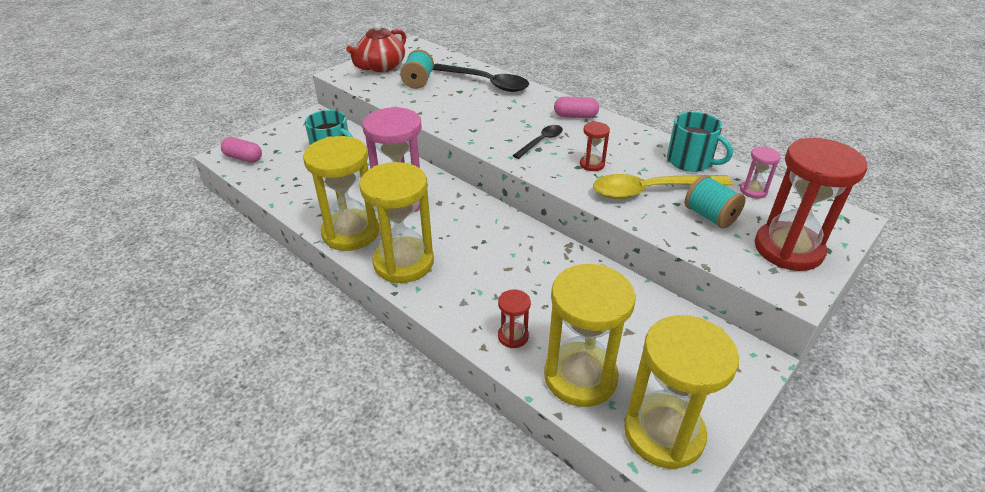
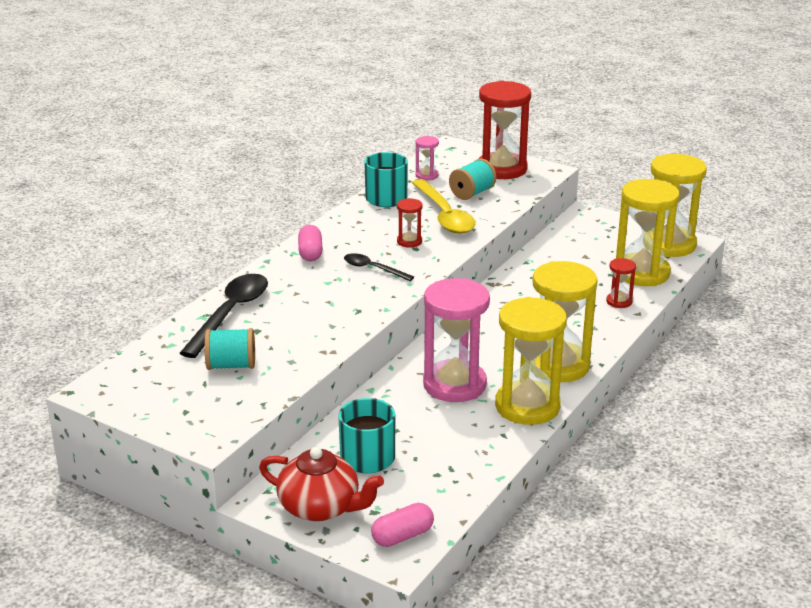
camera: 100 degrees left, 10 degrees down
pink capsule [221,137,262,163] -> pink capsule turned 45 degrees clockwise [371,503,434,547]
red teapot [346,23,406,72] -> red teapot moved to [259,447,384,521]

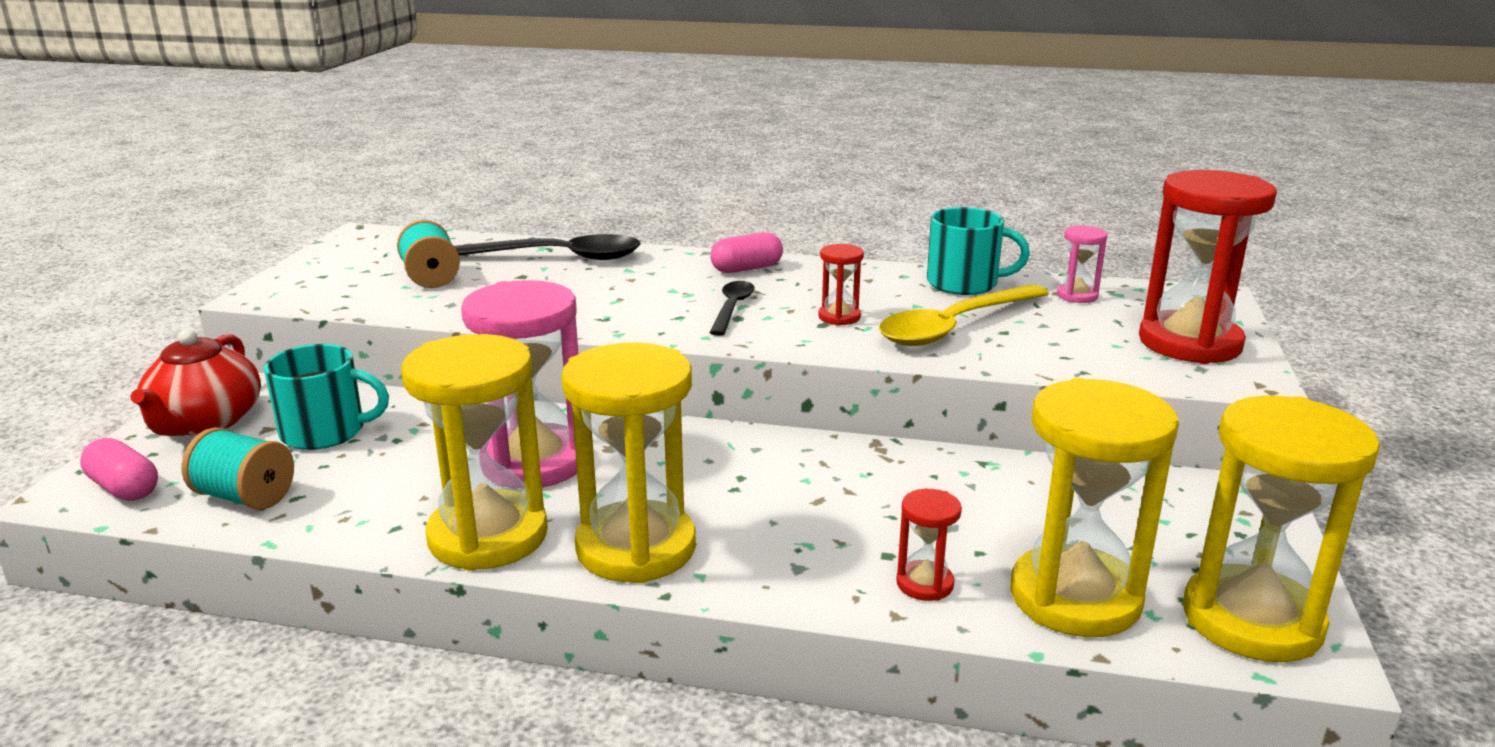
camera: 70 degrees right, 5 degrees down
turquoise spool [449,159,496,200] -> turquoise spool moved to [182,427,294,510]

